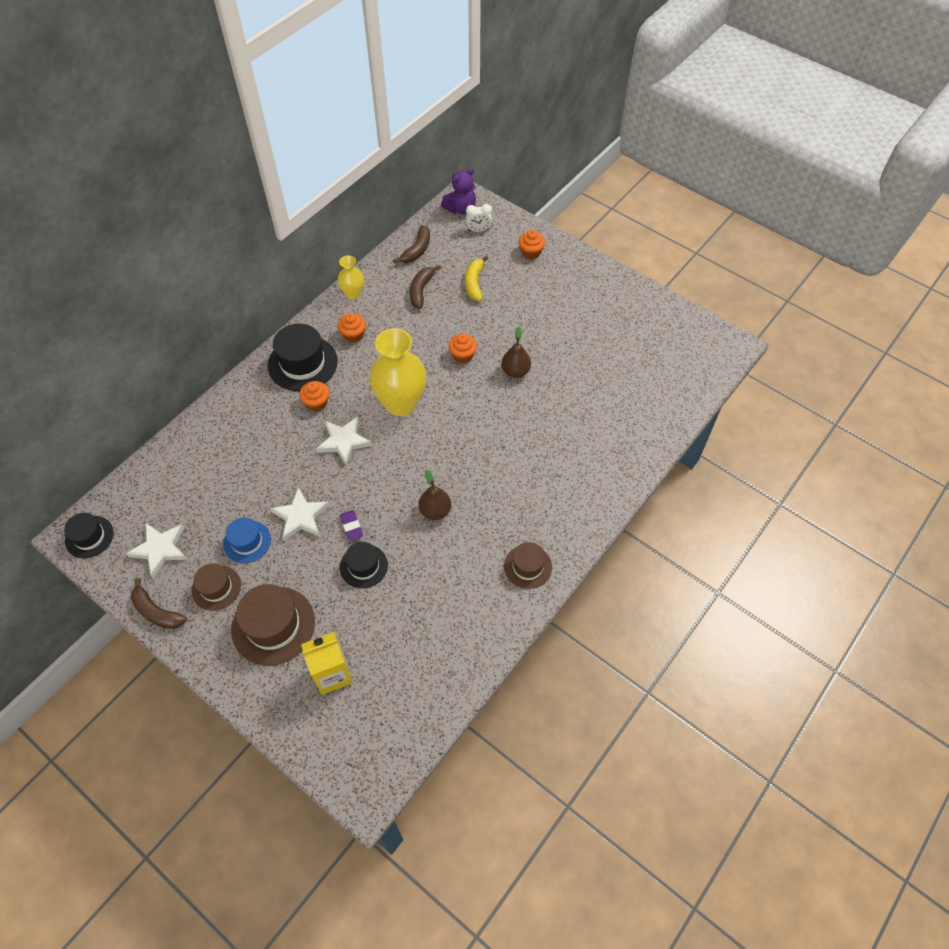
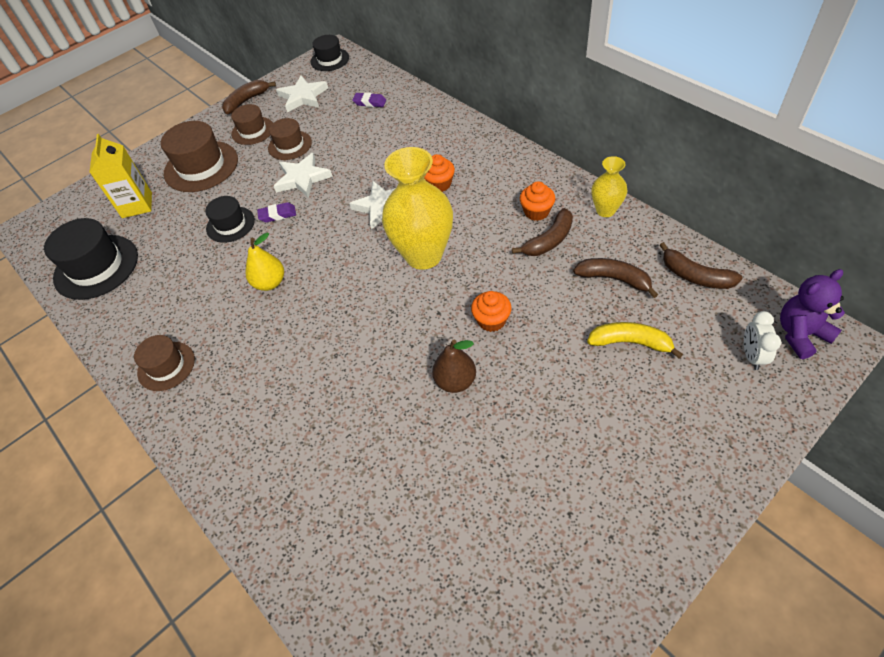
camera: 105 degrees right, 5 degrees down
blue hat [223,517,271,563] -> brown hat [268,118,312,160]
black hat [268,324,338,391] -> black hat moved to [44,218,138,300]
brown pear [419,470,451,520] -> yellow pear [246,233,284,291]
purple teddy bear [441,168,476,215] -> purple teddy bear turned 90 degrees clockwise [780,269,845,359]
orange cupcake [519,230,545,259] -> none
none -> purple eraser [352,92,386,107]
none -> brown banana [512,208,573,256]

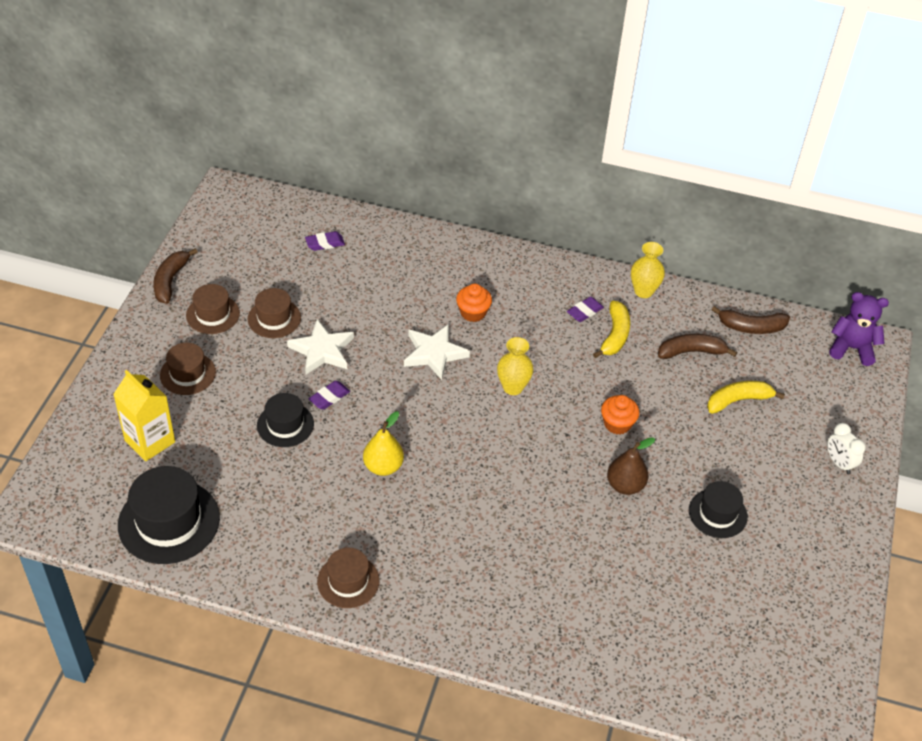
camera: 40 degrees left, 5 degrees down
brown hat [161,121,238,192] -> brown hat [160,343,216,395], size x0.60
white star [276,75,328,113] -> none
black hat [311,35,349,71] -> black hat moved to [689,481,748,538]
yellow vase [382,147,453,270] -> yellow vase [497,337,533,395], size x0.52
brown banana [512,208,573,256] -> yellow banana [593,301,630,358]
orange cupcake [520,181,555,221] -> purple eraser [567,297,604,322]
white clock [744,311,781,370] -> white clock moved to [827,423,866,474]
purple teddy bear [780,269,845,359] -> purple teddy bear turned 75 degrees clockwise [829,292,889,366]

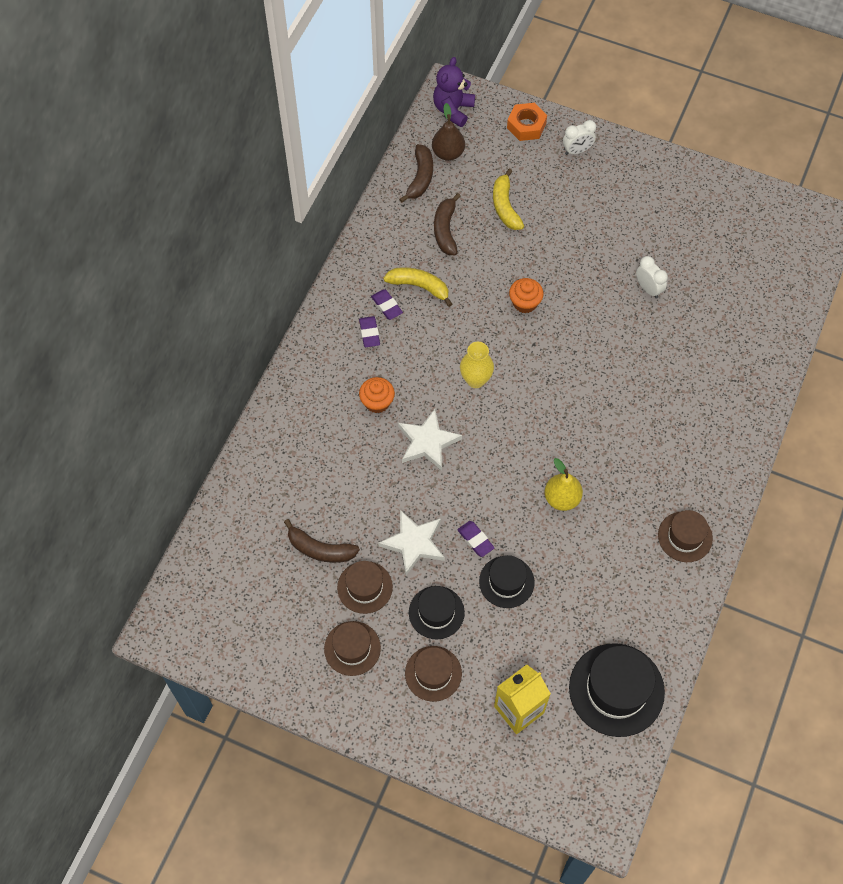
camera: 80 degrees left, 15 degrees up
brown banana [153,248,198,304] -> brown banana moved to [284,519,360,563]
purple eraser [305,231,345,251] -> purple eraser moved to [359,316,380,347]
brown pear [607,437,655,495] -> brown pear moved to [432,103,465,161]
yellow vase [631,242,665,298] -> none
black hat [689,481,748,538] -> black hat moved to [409,586,465,639]
none -> orange nut [507,103,547,141]
none -> white clock [636,256,668,299]

